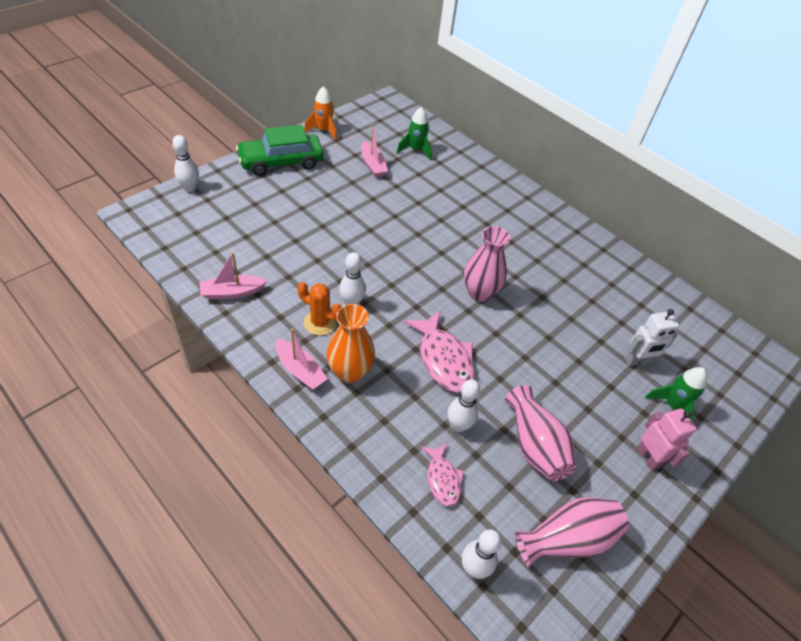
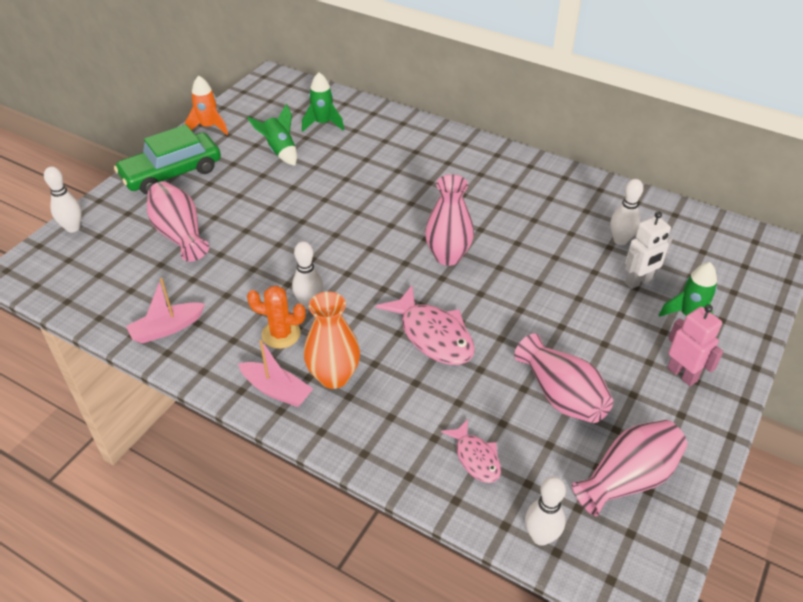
camera: 10 degrees left, 5 degrees down
pink boat [361,123,388,177] -> green rocket [247,103,297,166]
white bowling pin [448,379,480,432] -> white bowling pin moved to [610,179,643,245]
none -> pink vase [147,181,209,262]

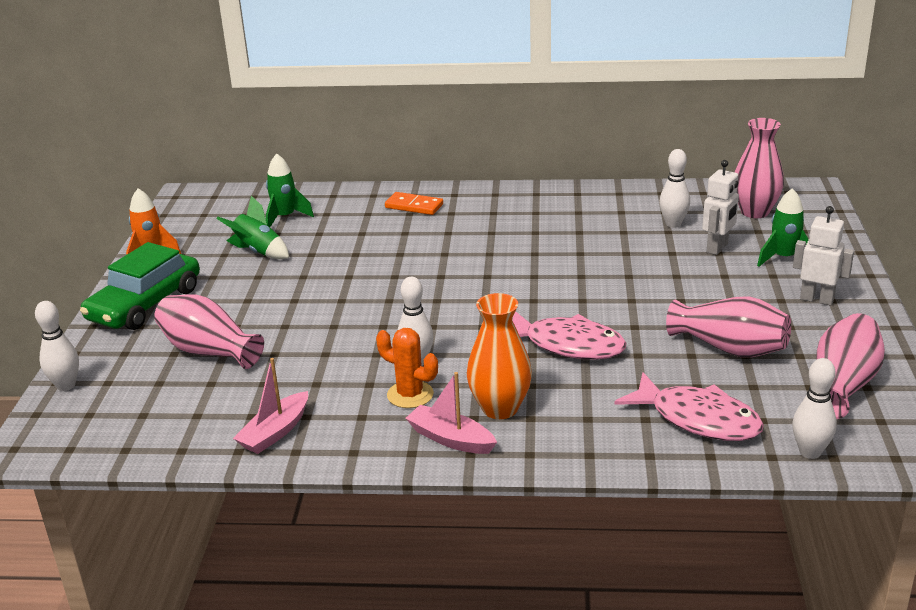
camera: 25 degrees left, 15 degrees down
pink boat [238,340,313,407] -> pink boat turned 150 degrees counterclockwise [405,372,497,454]
orange cactus [247,286,306,349] -> orange cactus turned 45 degrees clockwise [376,328,438,408]
pink vase [425,174,474,266] -> pink vase moved to [735,118,784,218]
pink fish [441,419,501,483] -> pink fish [615,372,764,441], size x1.71
pink robot [667,305,723,386] -> white robot [793,206,854,305]
none -> orange domino [385,192,443,215]

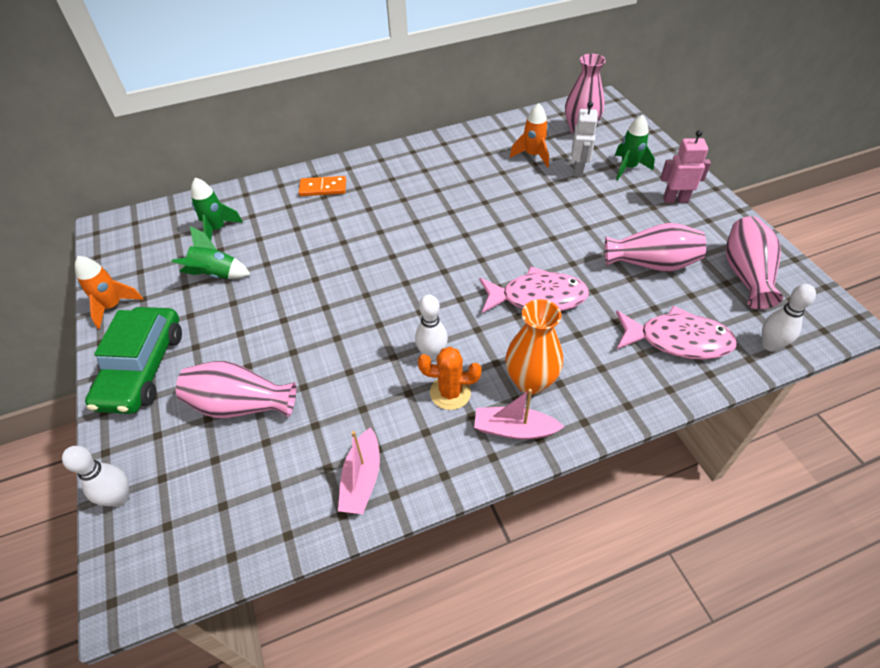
camera: 25 degrees left, 20 degrees up
white bowling pin [659,149,690,228] -> orange rocket [510,103,549,168]
white robot [793,206,854,305] -> pink robot [660,130,711,203]

